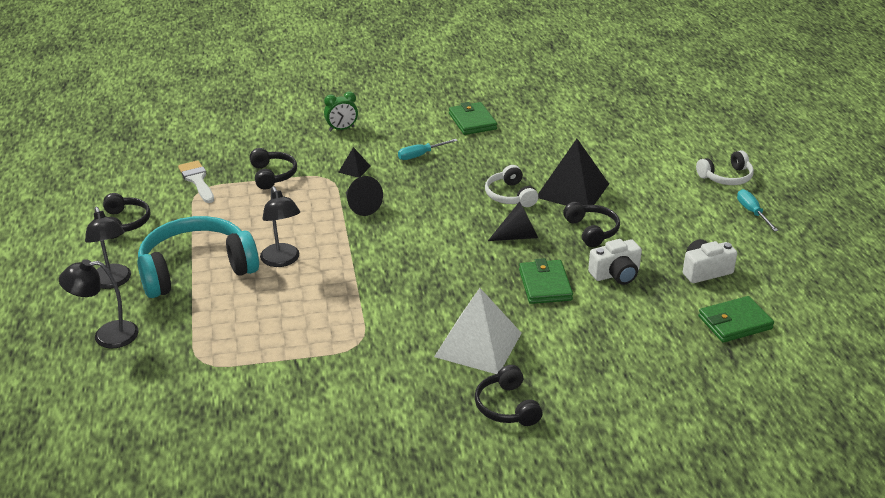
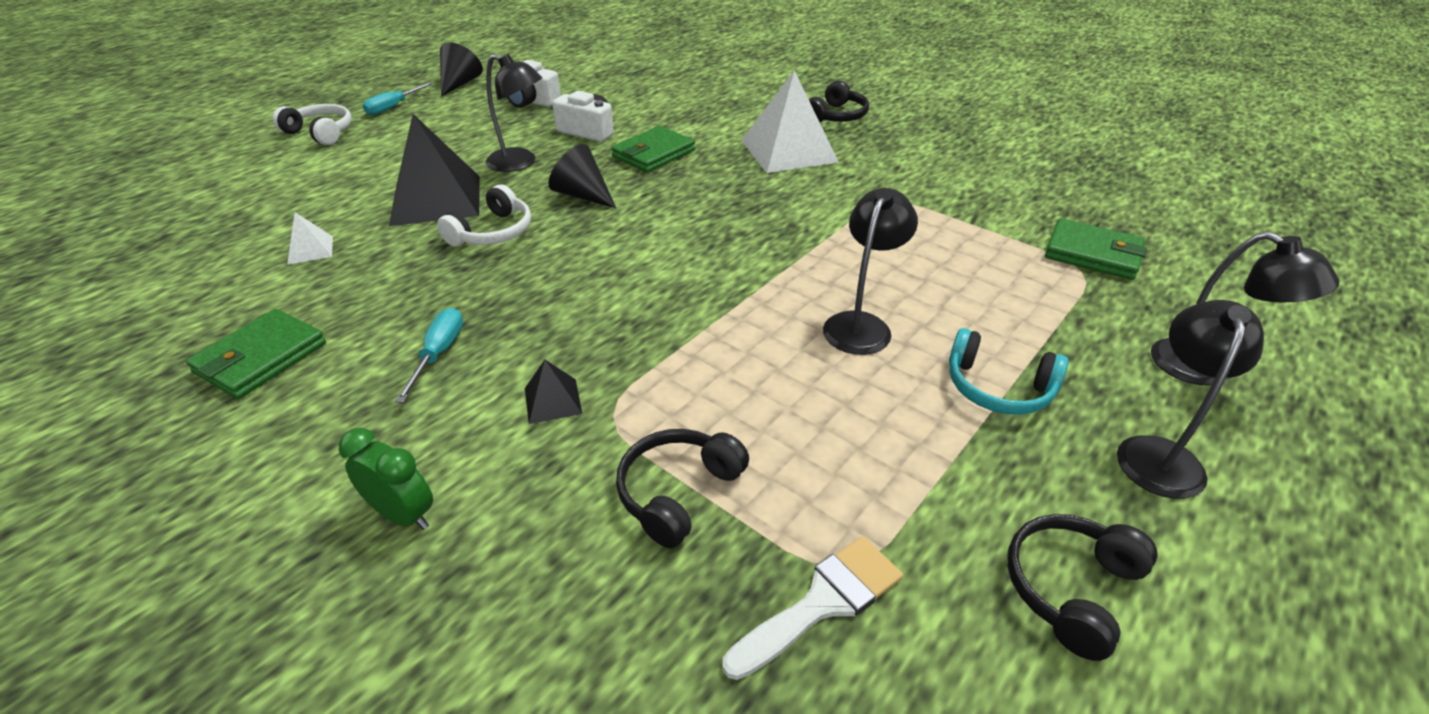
camera: 130 degrees left, 5 degrees up
turquoise headphones [137,216,259,298] -> turquoise headphones [949,328,1068,415], size x0.52
white brush [178,160,214,203] -> white brush turned 150 degrees counterclockwise [722,536,903,680]
black cone [346,176,383,216] -> black cone moved to [440,42,483,97]
turquoise screwdriver [398,139,458,160] -> turquoise screwdriver turned 105 degrees counterclockwise [395,308,463,403]
black headphones [563,202,620,247] -> black lamp [486,54,542,172]
green wallet [698,296,774,343] -> green wallet moved to [1045,218,1147,280]
none -> white pyramid [287,212,333,265]

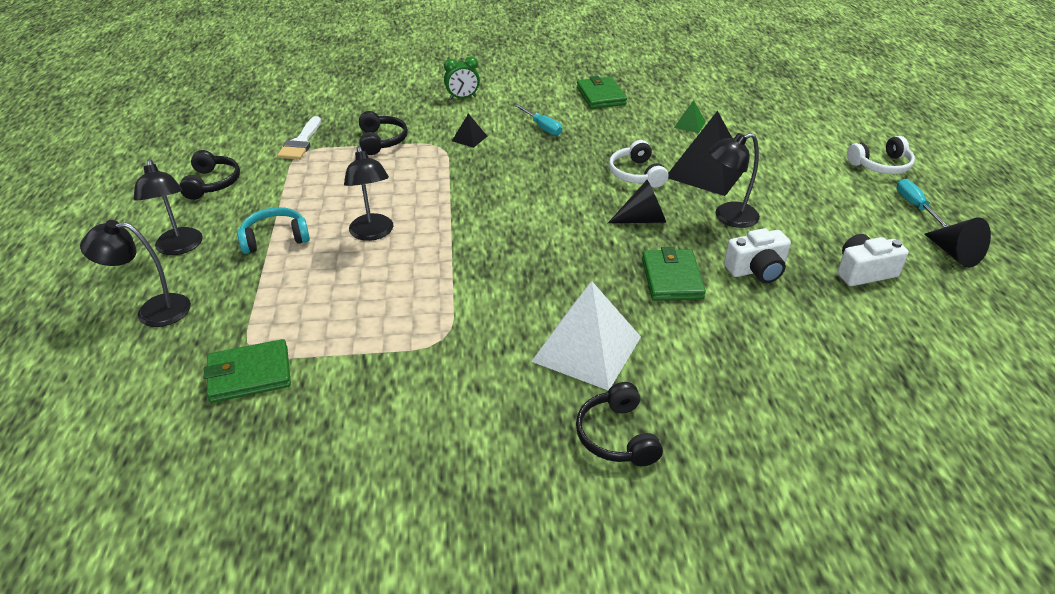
camera: 135 degrees right, 0 degrees up
white pyramid [287,212,333,265] -> green pyramid [674,100,706,133]

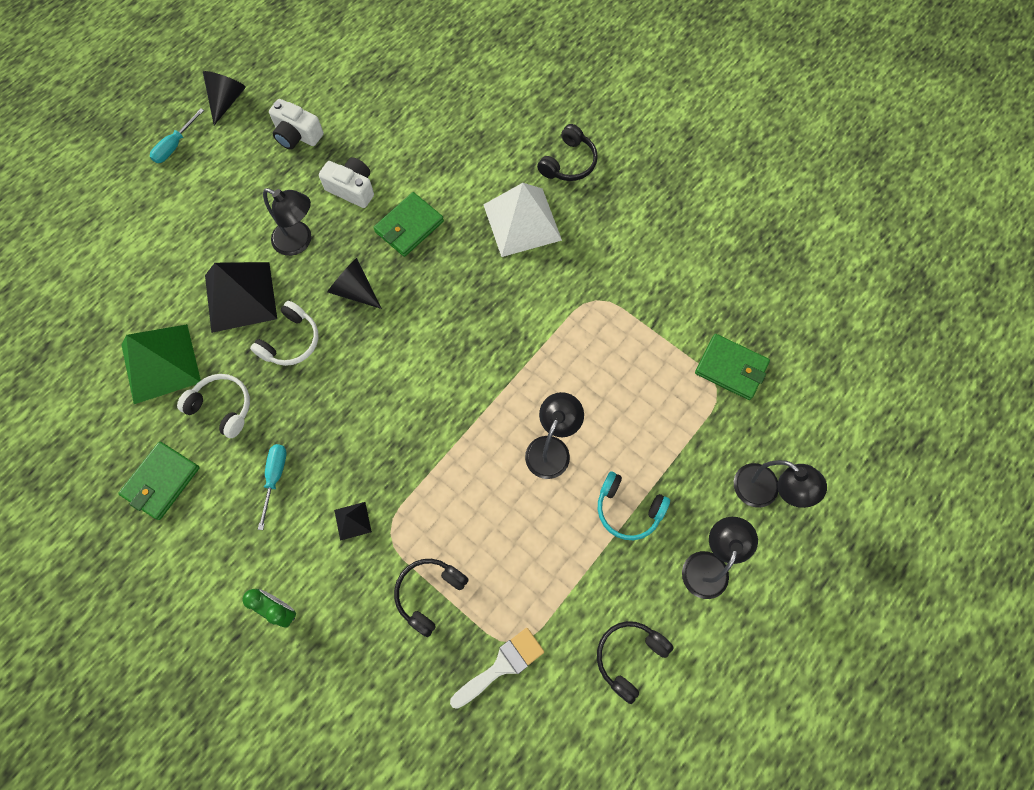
camera: 135 degrees left, 30 degrees up
green pyramid [674,100,706,133] -> green pyramid [121,324,201,404], size x2.27
white headphones [847,136,915,174] -> white headphones moved to [177,374,250,438]

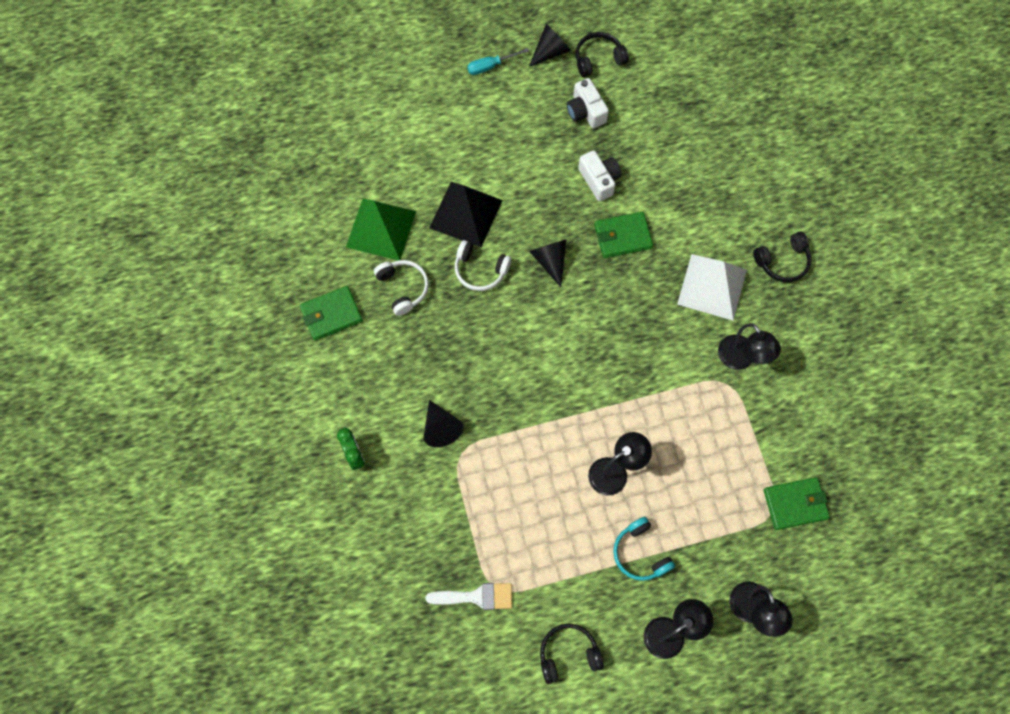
camera: 35 degrees right, 0 degrees up
white headphones [250,301,318,366] -> white headphones turned 45 degrees clockwise [455,240,512,291]
turquoise screwdriver [258,444,287,530] -> none
black lamp [263,188,311,256] -> black lamp moved to [718,323,781,370]
black pyramid [334,502,372,541] -> black cone [424,400,464,447]
black headphones [394,559,469,637] -> black headphones moved to [576,32,629,77]
green wallet [695,334,770,400] -> green wallet turned 75 degrees counterclockwise [764,477,830,530]

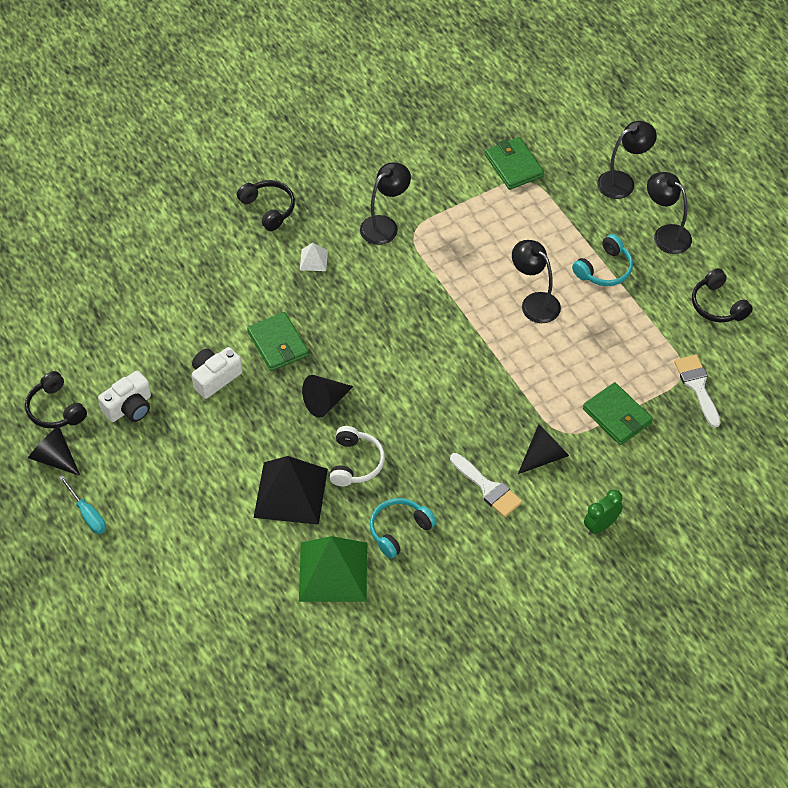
camera: 105 degrees left, 15 degrees down
green wallet [300,286,363,341] -> green wallet moved to [583,382,653,445]
white headphones [374,260,429,316] -> turquoise headphones [370,498,437,559]
white pyramid [677,254,747,321] -> white pyramid [300,243,328,271], size x0.44
none -> white brush [450,453,522,517]

